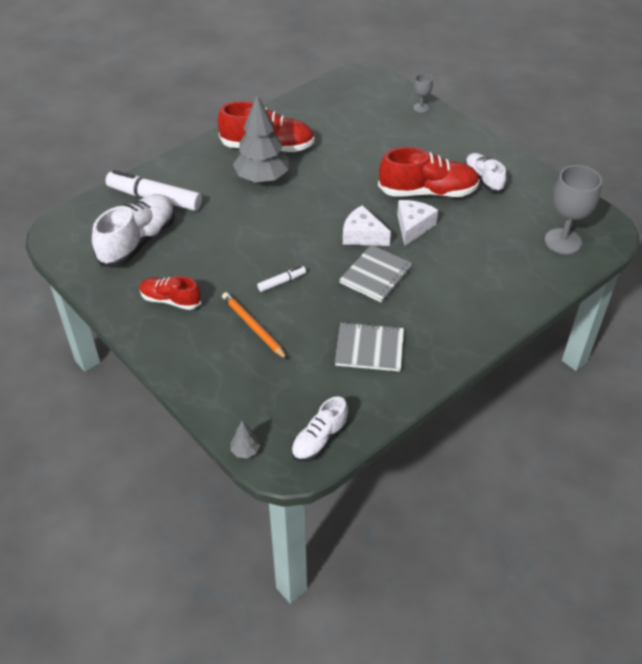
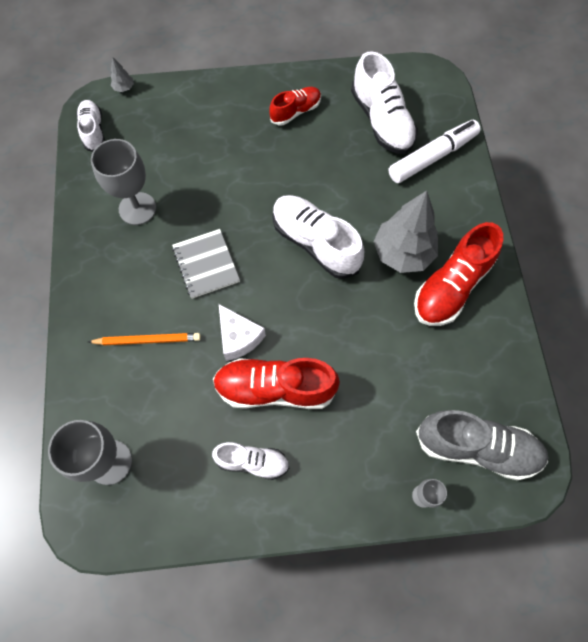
camera: 125 degrees right, 20 degrees up
orange pencil [222,292,288,360] -> orange pencil moved to [88,333,201,345]
white marker [257,266,306,292] -> none
grey notebook [335,322,404,371] -> grey goblet [91,139,156,225]
white cheese [343,205,391,246] -> none
red shoe [378,147,480,197] -> red shoe turned 60 degrees clockwise [213,358,340,409]
none -> white shoe [273,195,364,279]
none -> grey shoe [416,410,548,480]

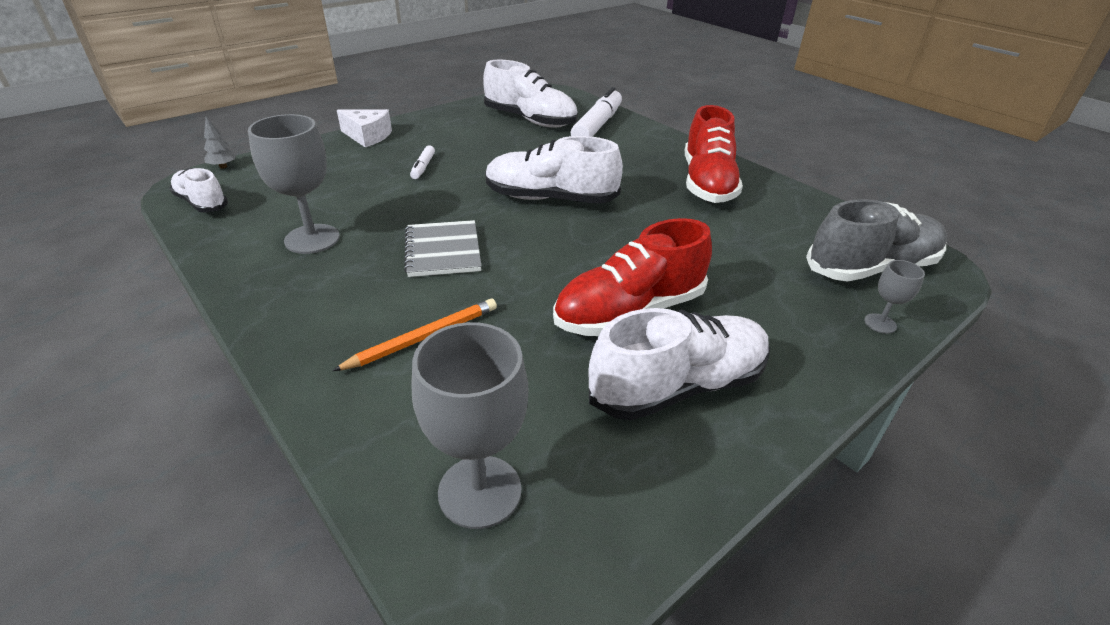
camera: 35 degrees left, 30 degrees down
grey notebook [172,229,240,299] -> grey notebook turned 45 degrees clockwise [404,220,482,277]
white shoe [212,442,289,480] -> white shoe [589,308,770,420], size x1.69
white cheese [219,304,266,361] -> white cheese moved to [337,109,392,147]
red shoe [269,87,321,125] -> none
grey tree [373,191,438,273] -> none
none -> white marker [410,145,435,179]

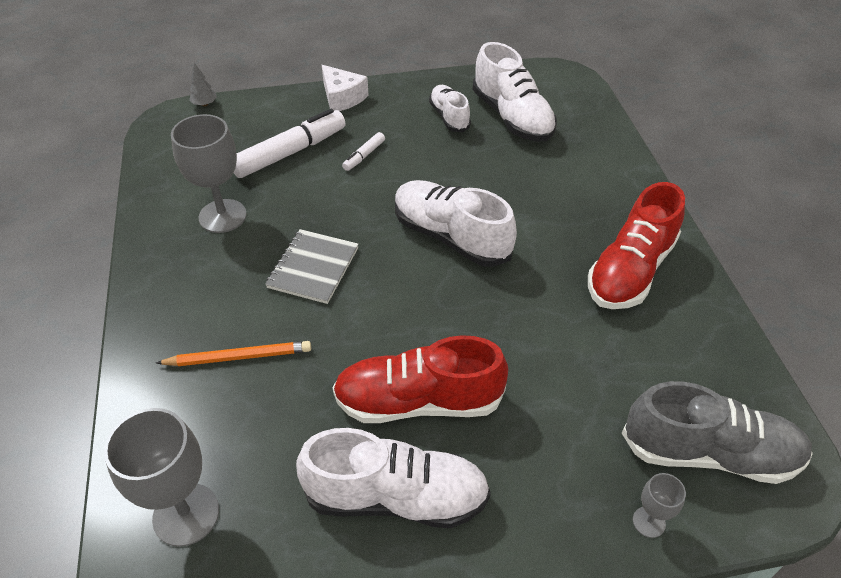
camera: 30 degrees right, 10 degrees up
white shoe [169,168,228,213] -> white shoe moved to [429,85,471,132]
white marker [571,87,622,137] -> white marker moved to [234,109,345,178]

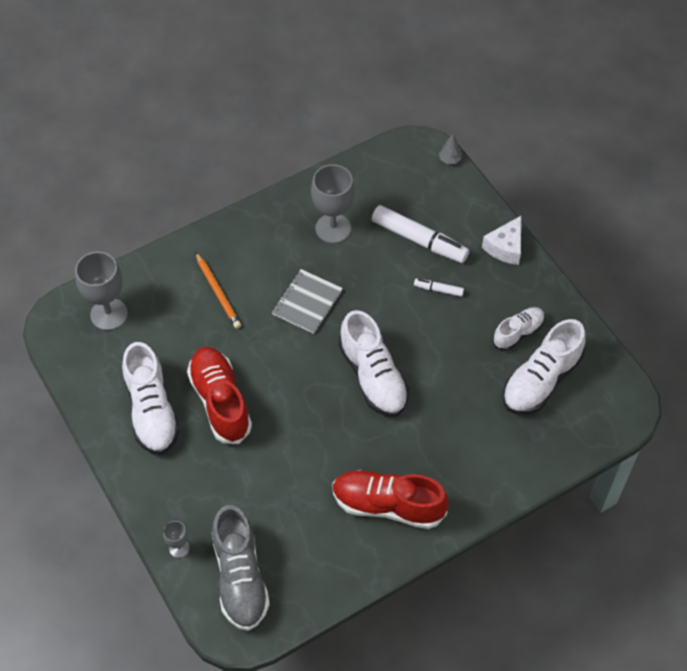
camera: 70 degrees right, 10 degrees up
grey notebook [265,229,359,304] -> grey notebook turned 60 degrees counterclockwise [272,269,343,334]
white shoe [395,180,517,267] -> white shoe turned 135 degrees clockwise [339,310,409,417]

